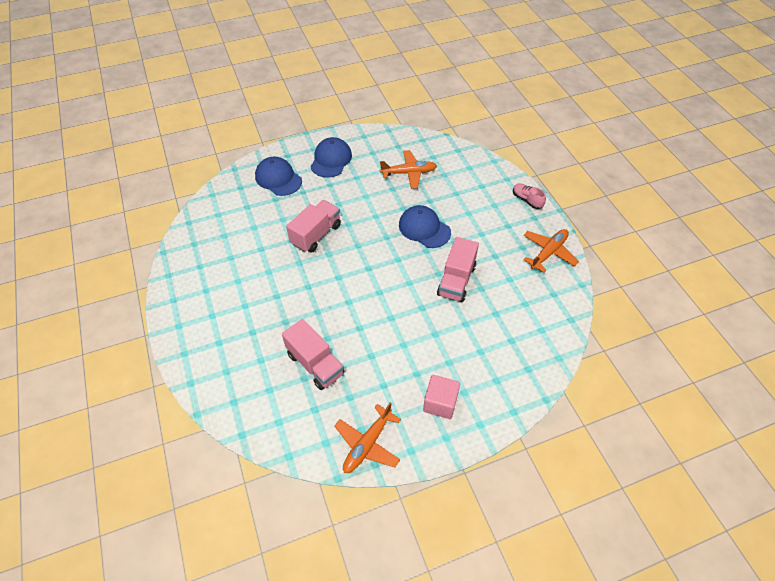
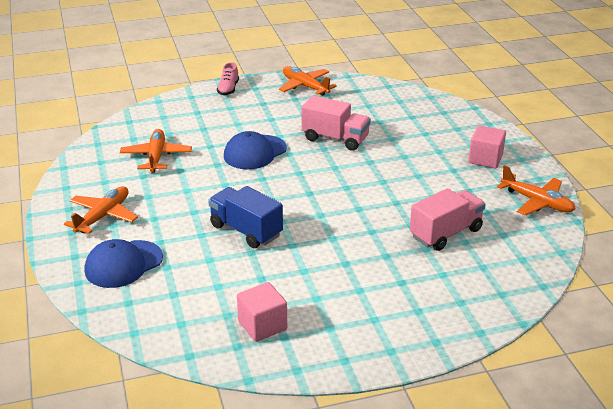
camera: 85 degrees left, 20 degrees down
pink truck [286,200,341,253] -> blue truck [208,186,283,248]
blue cap [311,137,352,178] -> orange plane [64,186,138,234]
pink shoe [513,183,546,209] -> pink shoe turned 45 degrees counterclockwise [217,62,239,95]
none -> pink cube [237,282,287,342]

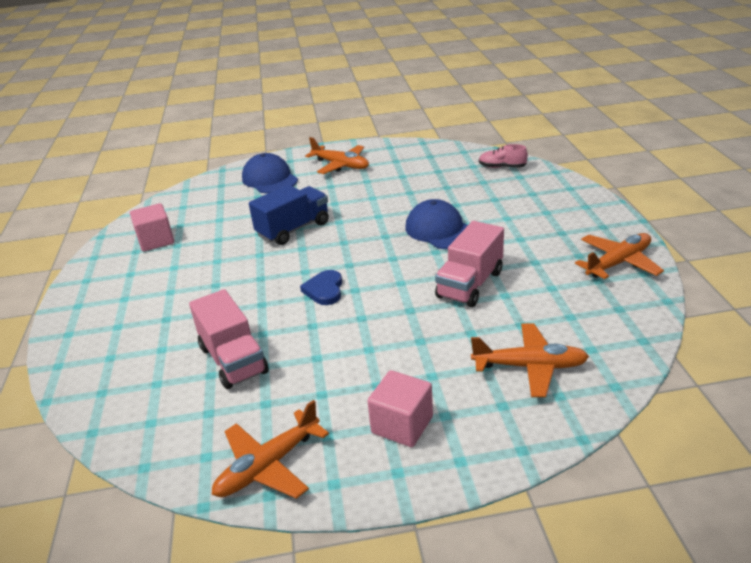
camera: 100 degrees right, 0 degrees up
orange plane [120,129,192,172] -> orange plane moved to [471,323,589,397]
pink shoe [217,62,239,95] -> pink shoe moved to [479,144,528,168]
none -> blue heart [300,270,342,305]

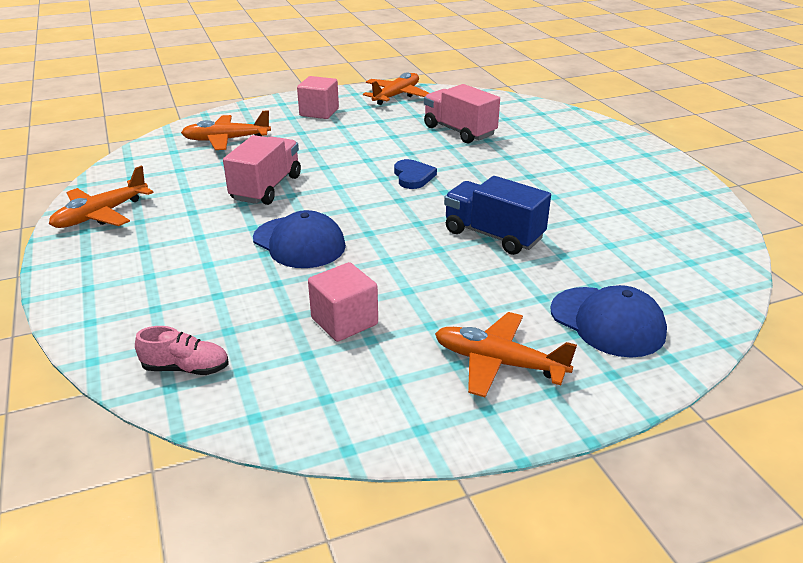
camera: 165 degrees right, 0 degrees up
pink cube [130,203,174,252] -> pink cube moved to [308,262,378,342]
blue truck [249,185,329,245] -> blue truck turned 90 degrees clockwise [444,176,551,255]

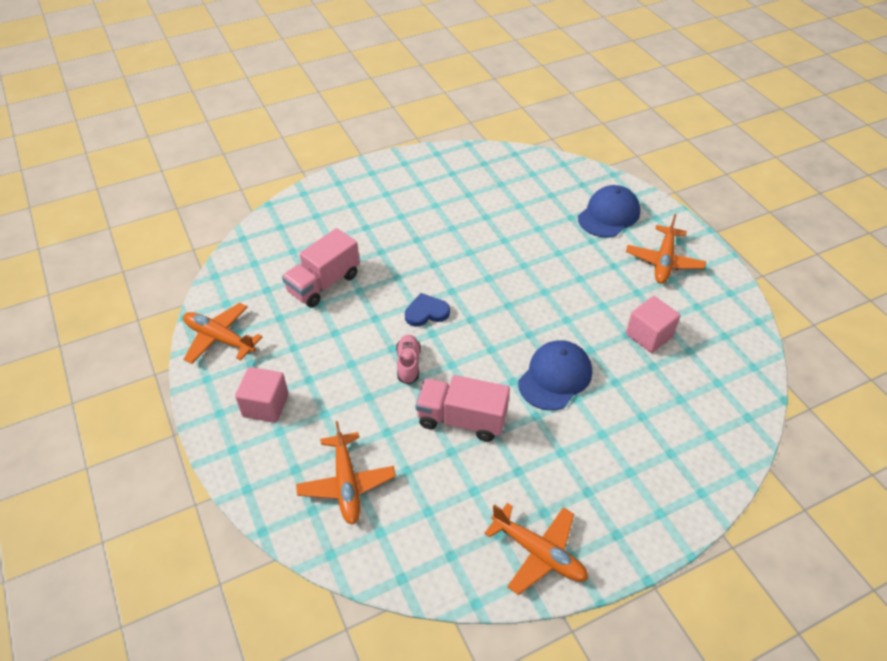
camera: 95 degrees left, 15 degrees up
pink shoe [135,326,229,375] -> pink shoe moved to [396,335,421,384]
blue truck [444,176,551,255] -> none

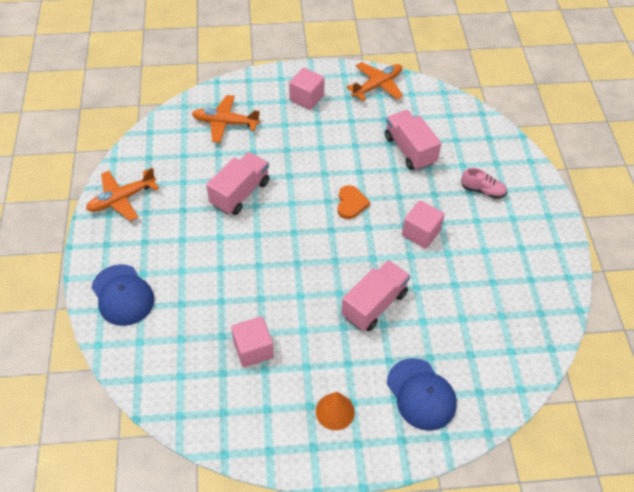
camera: 110 degrees right, 5 degrees up
pink shoe [396,335,421,384] -> pink shoe moved to [461,168,507,199]
blue heart [405,293,450,327] -> orange heart [338,185,370,219]
blue cap [518,340,592,410] -> blue cap moved to [91,264,154,326]
orange plane [626,214,706,284] -> orange cone [316,392,355,430]
none -> pink truck [341,260,410,331]
none -> pink cube [402,200,445,249]

